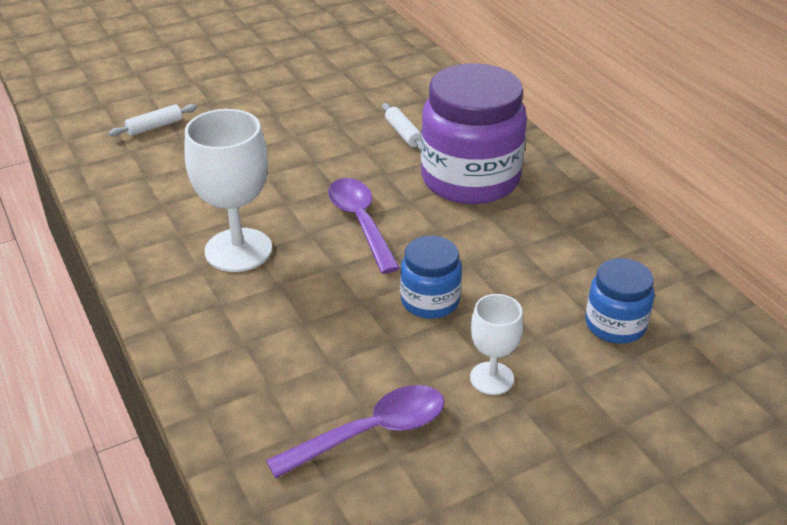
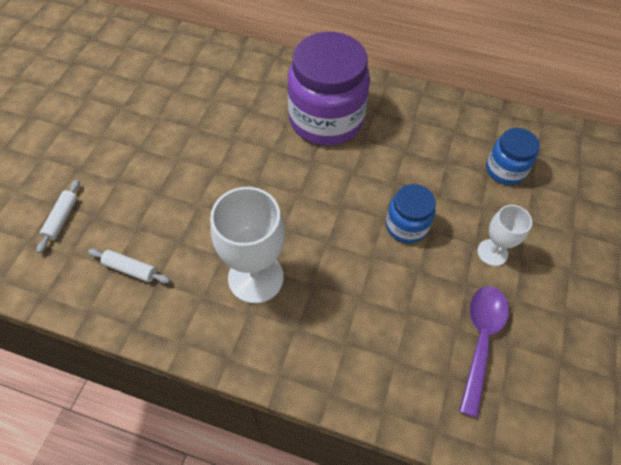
camera: 45 degrees left, 20 degrees up
purple spoon [328,178,400,274] -> none
white rolling pin [382,103,421,151] -> white rolling pin moved to [88,249,170,284]

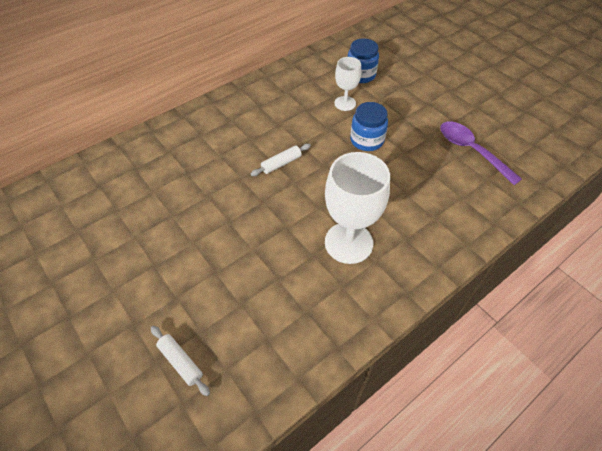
camera: 55 degrees left, 5 degrees down
white rolling pin [88,249,170,284] -> white rolling pin moved to [251,144,311,176]
purple jar [287,32,370,146] -> none
white goblet [477,205,532,266] -> white goblet moved to [334,57,361,111]

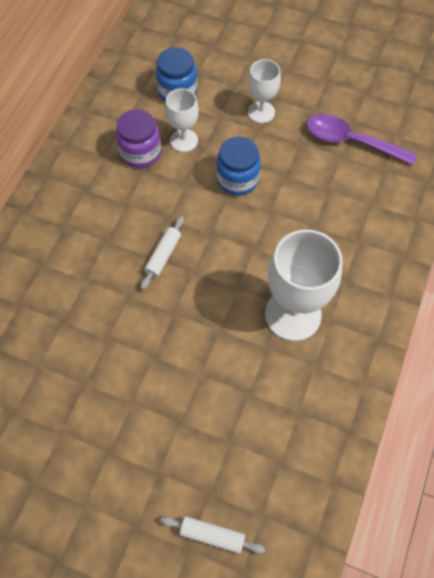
camera: 30 degrees left, 10 degrees up
none -> purple jar [116,109,161,168]
none -> white goblet [248,59,281,123]

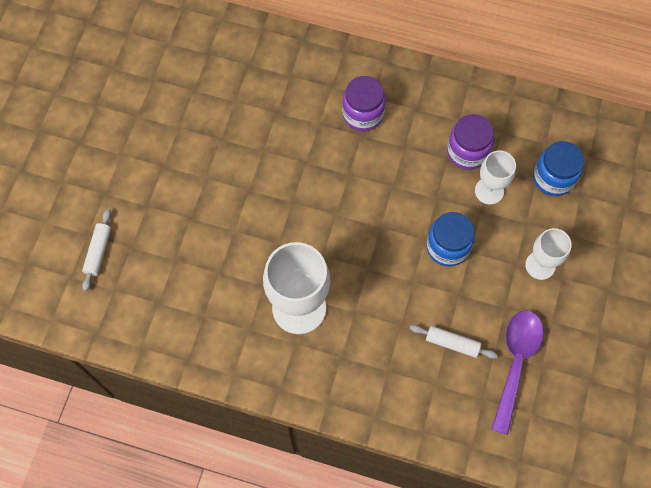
camera: 85 degrees right, 5 degrees up
white rolling pin [141,216,184,290] -> white rolling pin moved to [410,325,498,359]
none -> purple jar [342,76,386,131]

